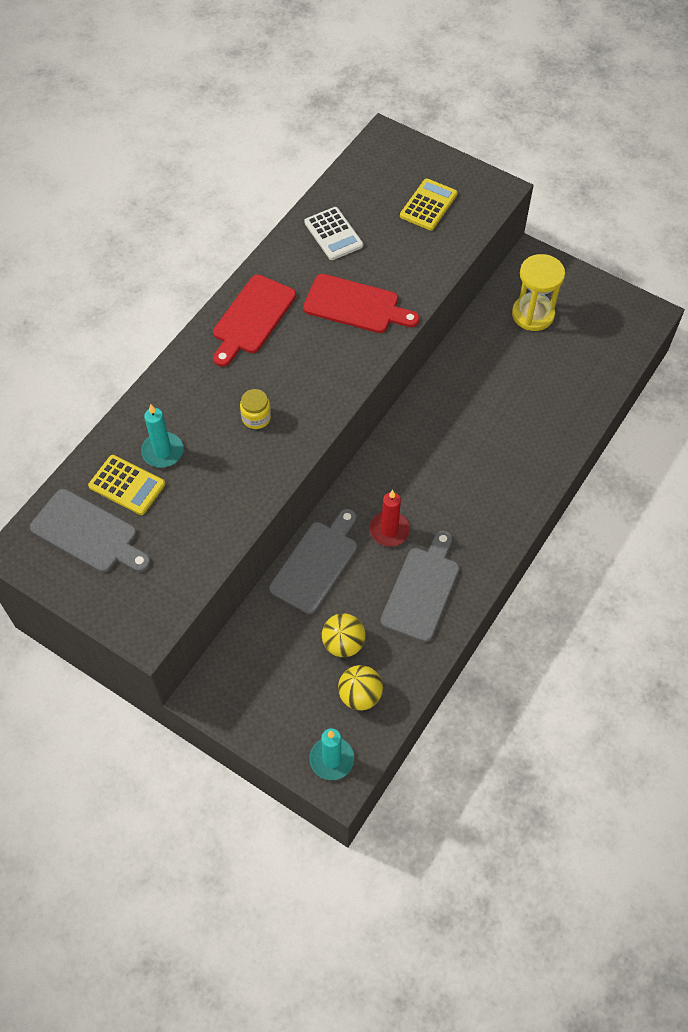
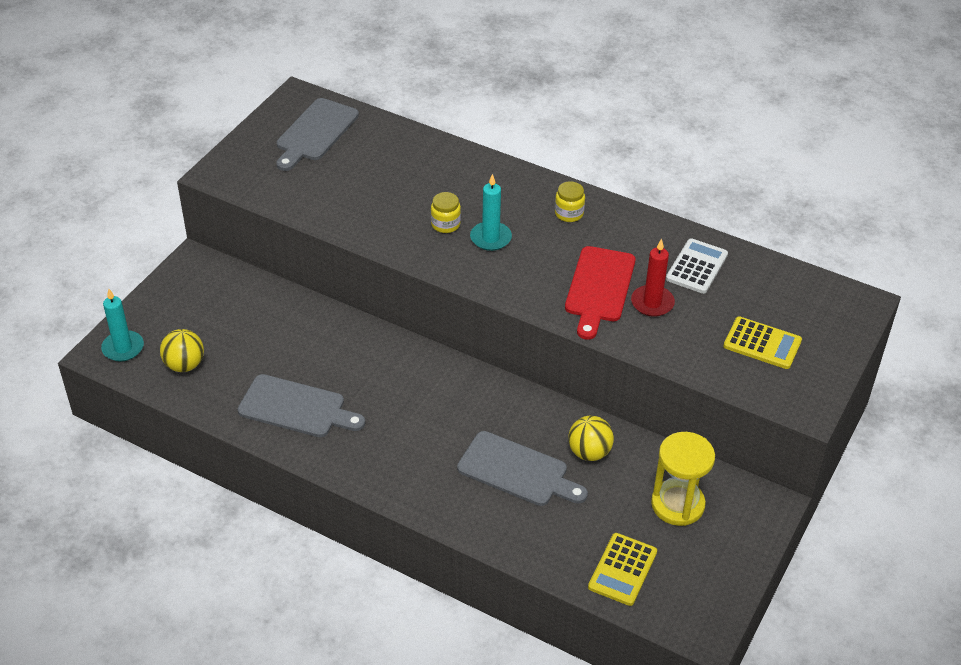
camera: 85 degrees right, 15 degrees down
yellow calculator [88,455,165,515] -> yellow calculator moved to [588,533,657,606]
turquoise candle [141,404,183,468] -> turquoise candle moved to [470,174,512,251]
red cutting board [213,275,296,367] -> yellow jar [555,181,585,222]
grey cutting board [269,509,357,614] -> grey cutting board moved to [457,431,588,506]
white calculator [304,207,363,260] -> white calculator turned 150 degrees clockwise [666,238,728,294]
yellow ball [322,613,365,657] -> yellow ball moved to [568,416,614,461]
red candle [369,490,410,547] -> red candle moved to [631,238,675,317]

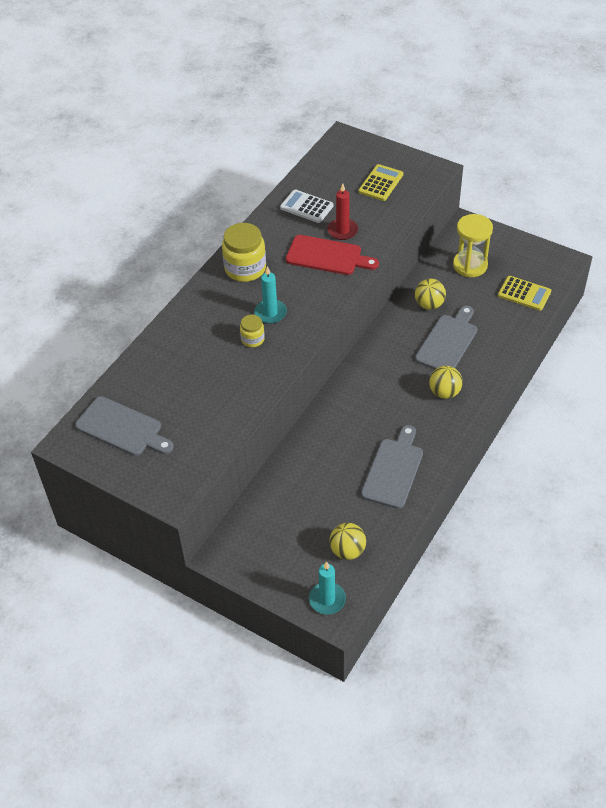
camera: 85 degrees left, 5 degrees up
yellow jar [555,181,585,222] -> yellow jar [222,223,266,282], size x1.86
none -> yellow ball [429,366,463,399]

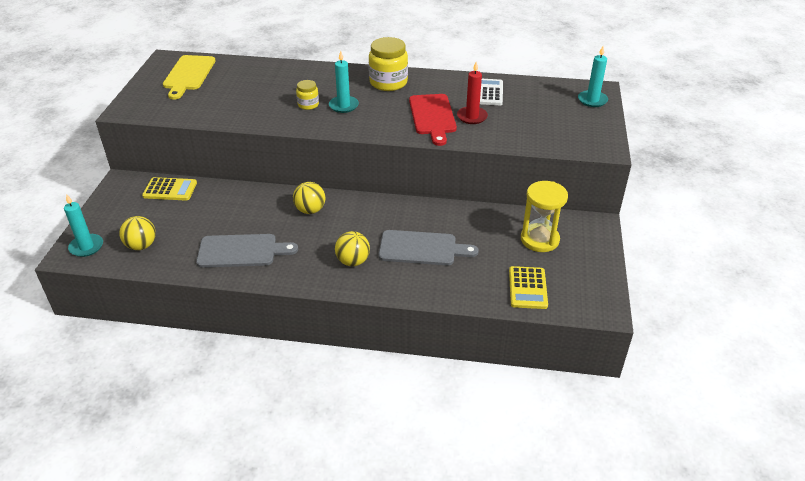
camera: 65 degrees right, 10 degrees down
grey cutting board [75,396,174,456] -> yellow cutting board [163,55,216,100]
yellow calculator [359,164,403,201] -> yellow calculator moved to [142,177,197,201]
yellow ball [415,279,446,310] -> yellow ball moved to [293,182,325,214]
none -> turquoise candle [578,46,608,107]

